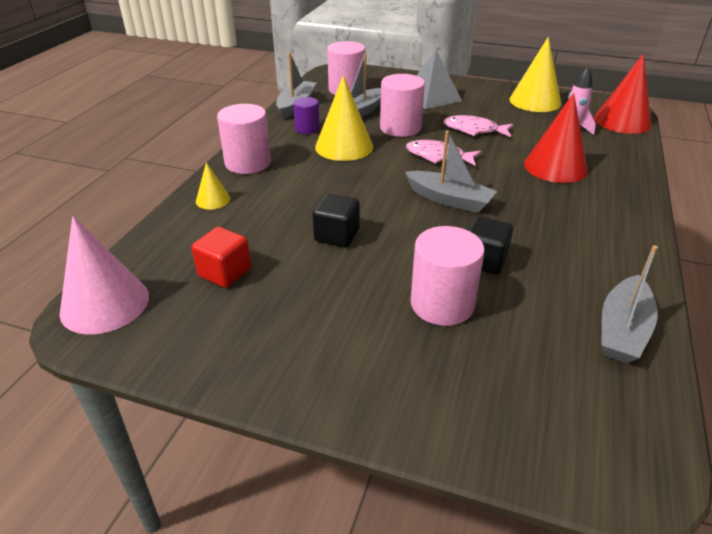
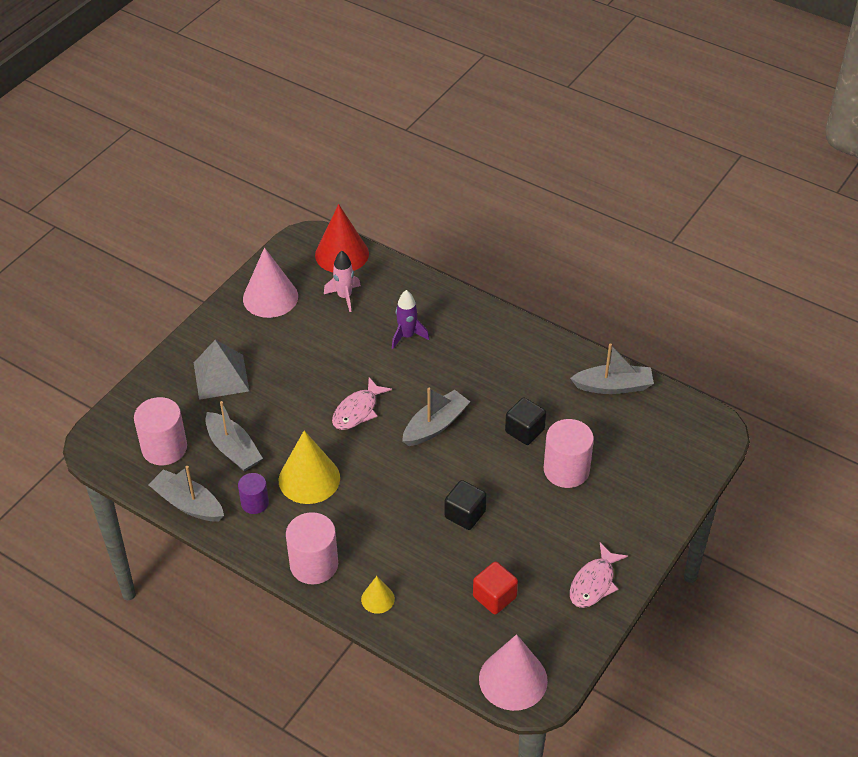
camera: 75 degrees left, 10 degrees up
pink cylinder [380,74,425,137] -> none
pink fish [444,115,514,137] -> pink fish moved to [570,543,628,608]
yellow cone [509,37,561,112] -> pink cone [243,247,298,318]
red cone [524,93,588,183] -> purple rocket [392,290,429,349]
grey boat [601,245,658,363] -> grey boat turned 45 degrees counterclockwise [570,343,654,394]

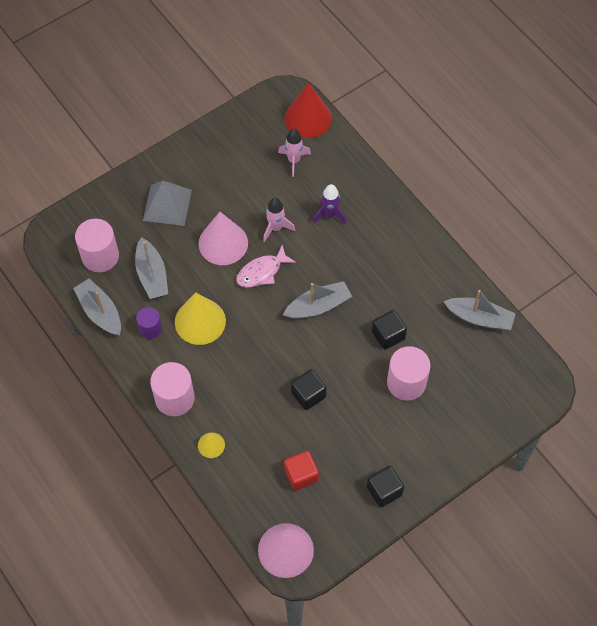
camera: 20 degrees right, 15 degrees up
pink cone [243,247,298,318] -> pink cone moved to [199,212,248,265]
pink fish [570,543,628,608] -> black cube [367,466,404,507]
none -> pink rocket [263,198,295,242]

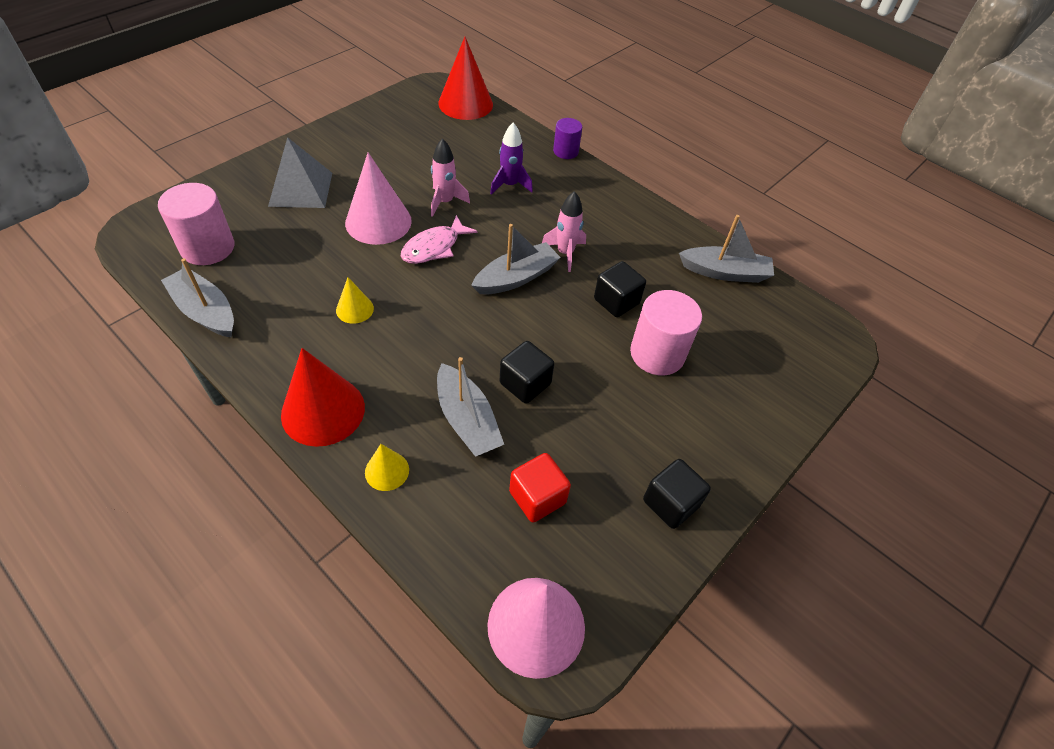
camera: 15 degrees left, 10 degrees down
grey boat [135,237,168,299] -> grey boat moved to [437,357,504,457]
purple cylinder [136,307,162,339] -> purple cylinder moved to [553,118,582,159]
pink cylinder [150,362,195,416] -> red cone [281,348,365,447]
yellow cone [175,292,226,345] -> yellow cone [336,277,374,324], size x0.51
pink rocket [278,129,311,177] -> pink rocket moved to [542,191,586,272]

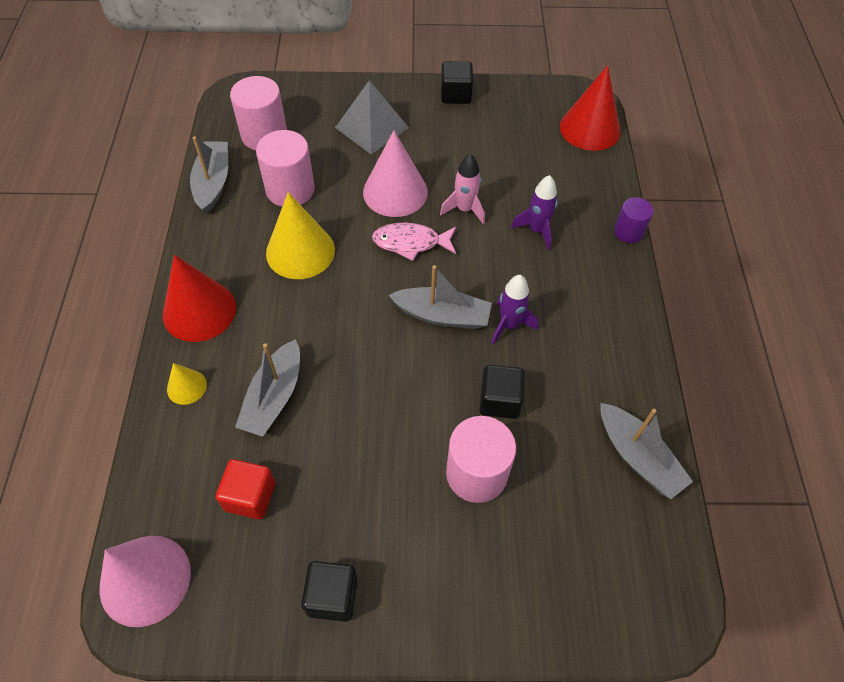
camera: 50 degrees right, 5 degrees up
yellow cone [336,277,374,324] -> yellow cone [266,192,335,279], size x1.97
black cube [500,341,554,404] -> black cube moved to [441,61,473,104]
pink rocket [542,191,586,272] -> purple rocket [492,275,538,345]
none -> pink cylinder [256,130,315,207]

